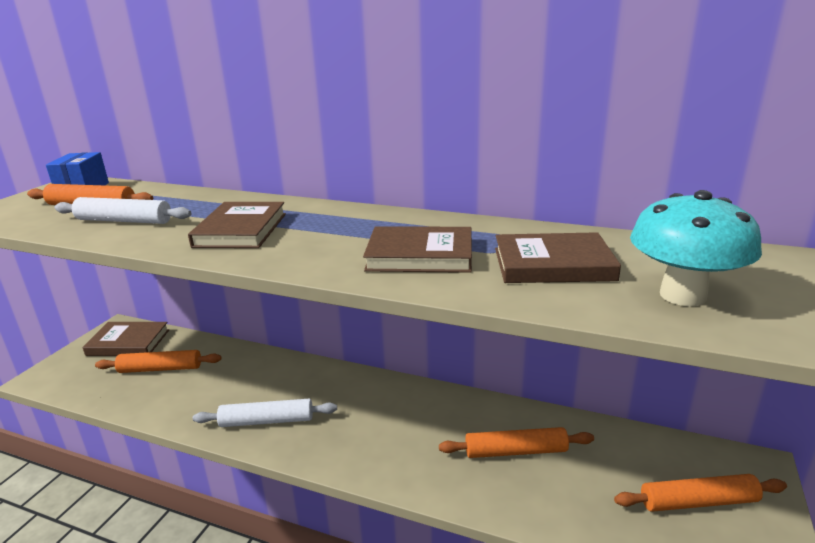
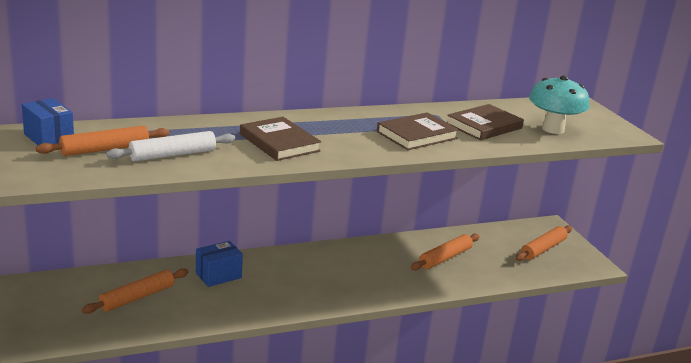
camera: 45 degrees left, 0 degrees up
brown book [82,322,169,356] -> none
white rolling pin [193,399,337,427] -> none
none -> blue box [196,241,243,287]

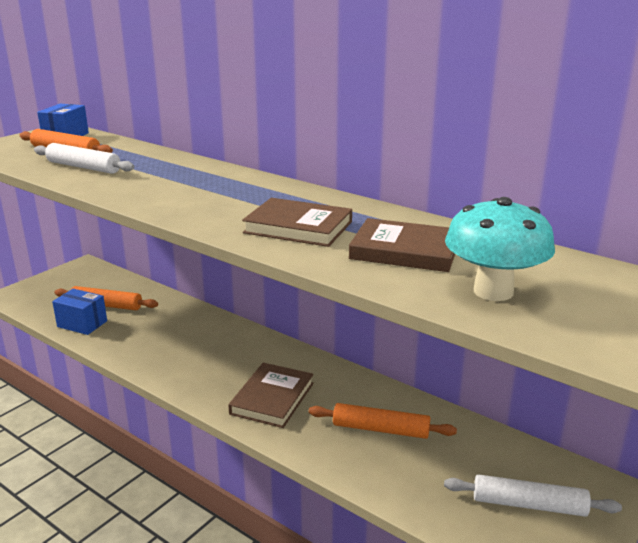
camera: 60 degrees right, 0 degrees up
blue box [196,241,243,287] -> blue box moved to [52,289,107,335]
brown book [240,117,321,161] -> brown book moved to [228,363,314,428]
orange rolling pin [515,225,572,261] -> white rolling pin [444,474,622,517]

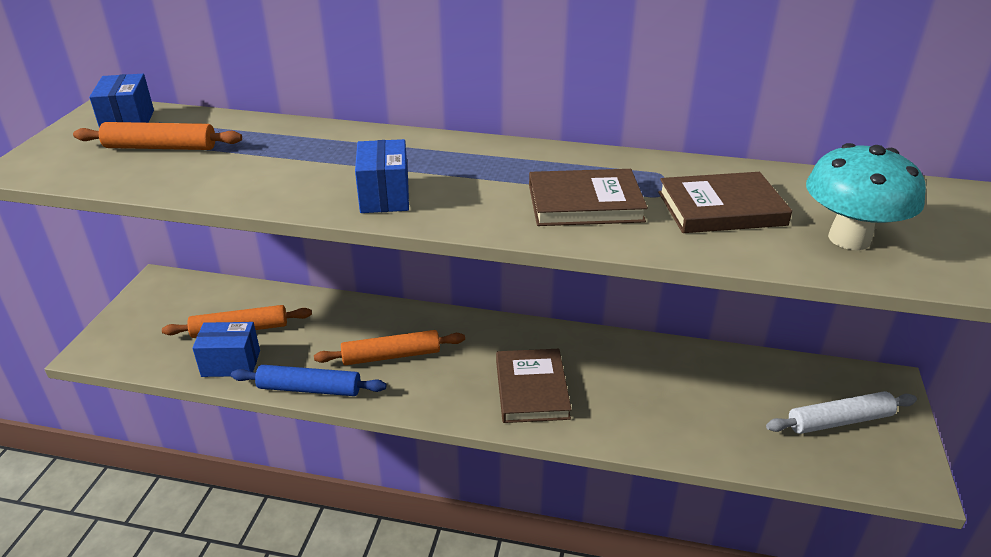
camera: 25 degrees left, 10 degrees up
white rolling pin [34,143,134,174] -> none
orange rolling pin [309,403,457,439] -> orange rolling pin moved to [314,330,465,365]
none -> blue rolling pin [231,365,386,396]
none -> blue box [355,139,409,213]

